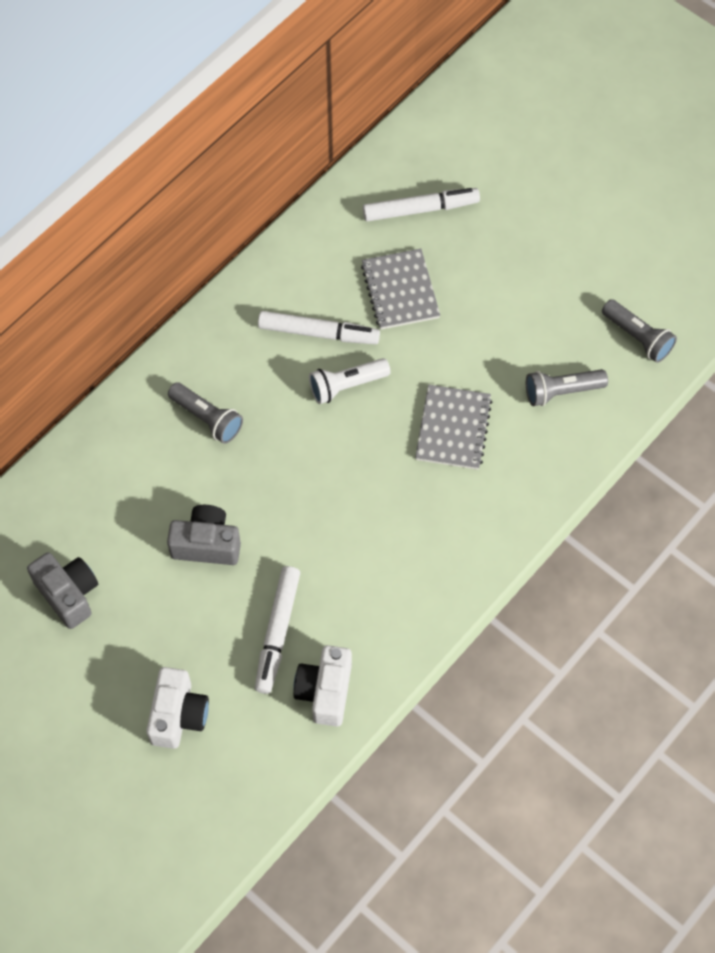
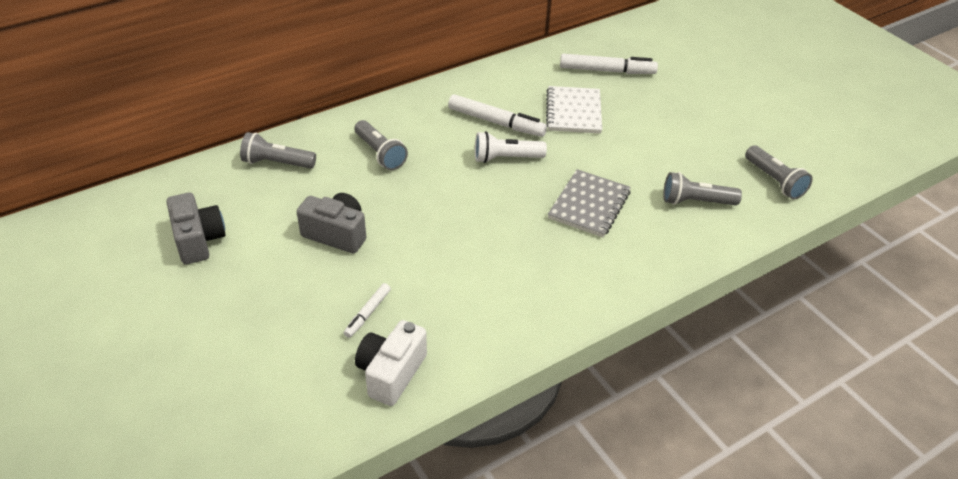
camera: 15 degrees right, 20 degrees down
white camera [146,667,209,749] -> none
white marker [255,566,300,694] -> white marker [344,283,391,338], size x0.55
grey notebook [361,249,440,330] -> white notebook [546,86,602,134]
none -> grey flashlight [240,132,316,169]

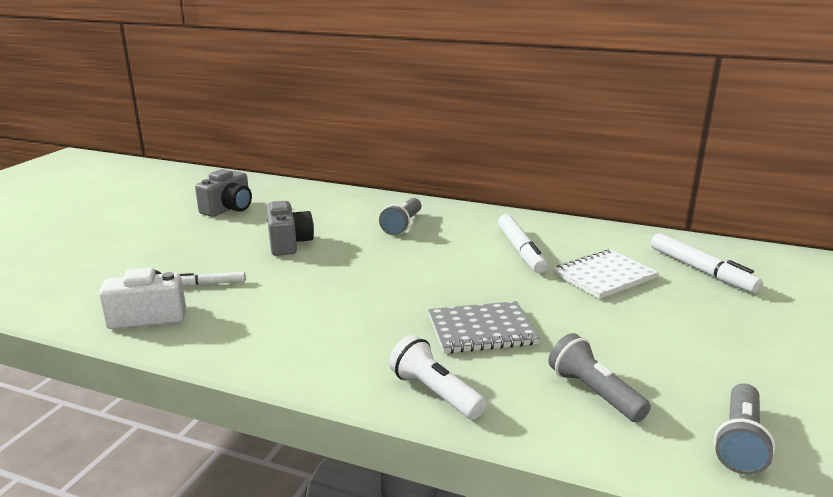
camera: 55 degrees right, 20 degrees down
grey flashlight [240,132,316,169] -> none
white flashlight [475,131,547,163] -> white flashlight moved to [389,335,486,419]

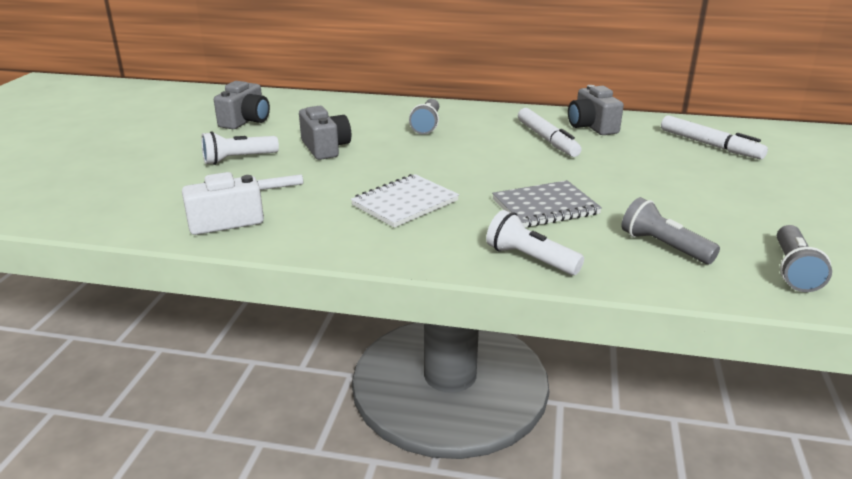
camera: 10 degrees left, 5 degrees up
white notebook [553,249,659,299] -> white notebook moved to [351,174,459,228]
none -> white flashlight [201,131,279,165]
none -> grey camera [568,85,624,135]

